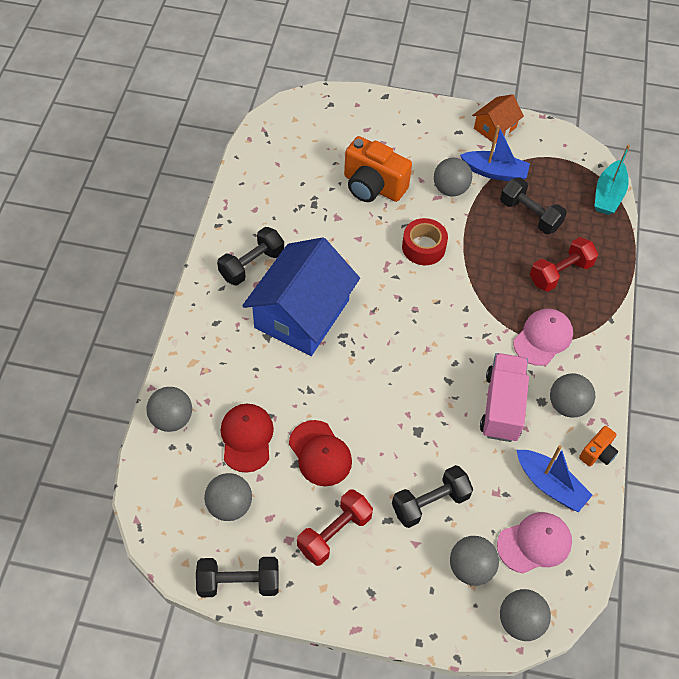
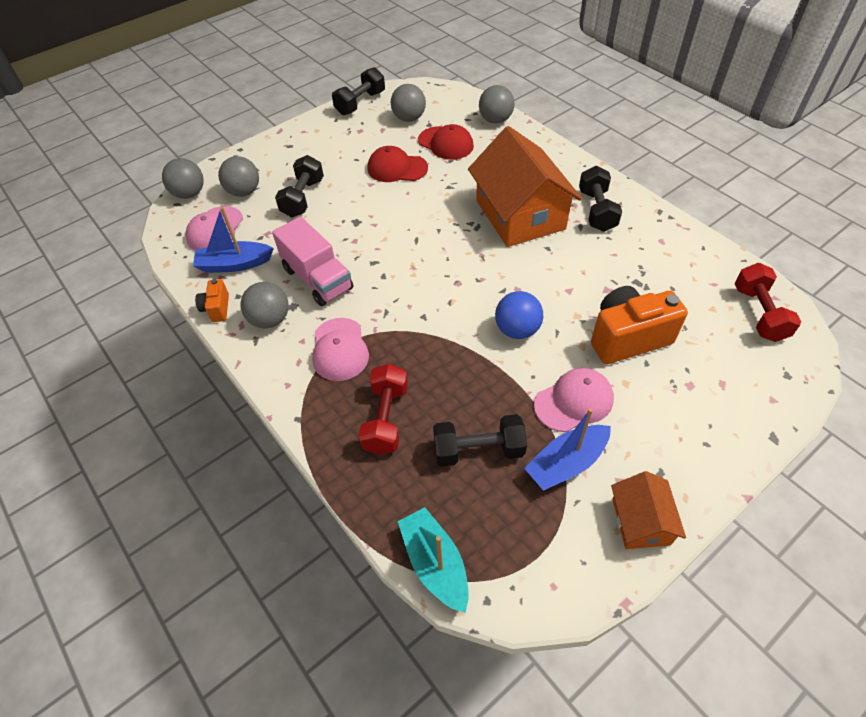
camera: 135 degrees right, 5 degrees down
blue house [242,237,360,356] -> orange house [468,126,582,247]
red dumbbell [297,489,373,566] -> red dumbbell moved to [734,263,801,342]
red tape [402,218,448,265] -> blue ball [495,291,543,339]
grey ball [434,158,472,197] -> pink cap [534,368,614,432]

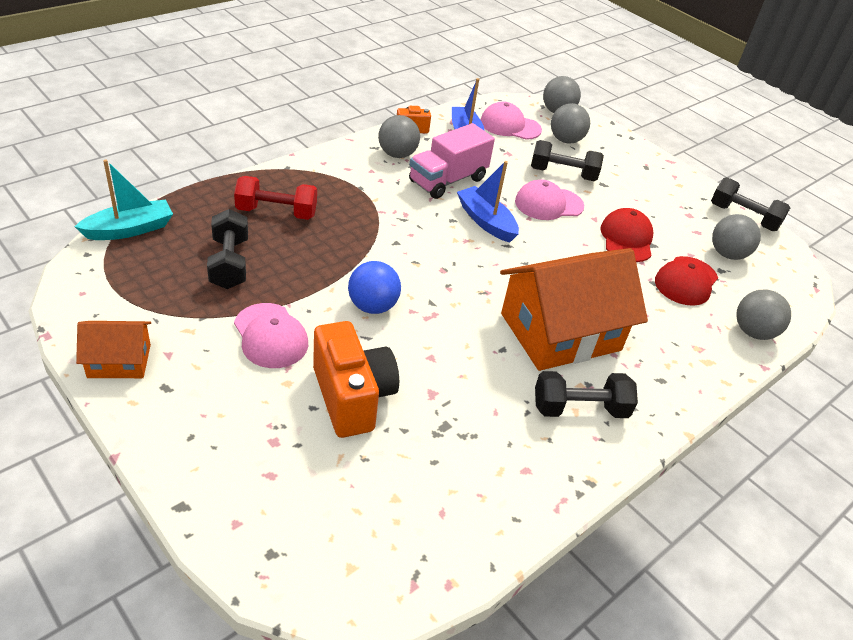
camera: 80 degrees right, 10 degrees down
pink cap [312,318,369,381] -> pink cap moved to [515,180,584,220]
blue boat [524,408,611,491] -> blue boat moved to [457,161,519,243]
red dumbbell [734,263,801,342] -> none

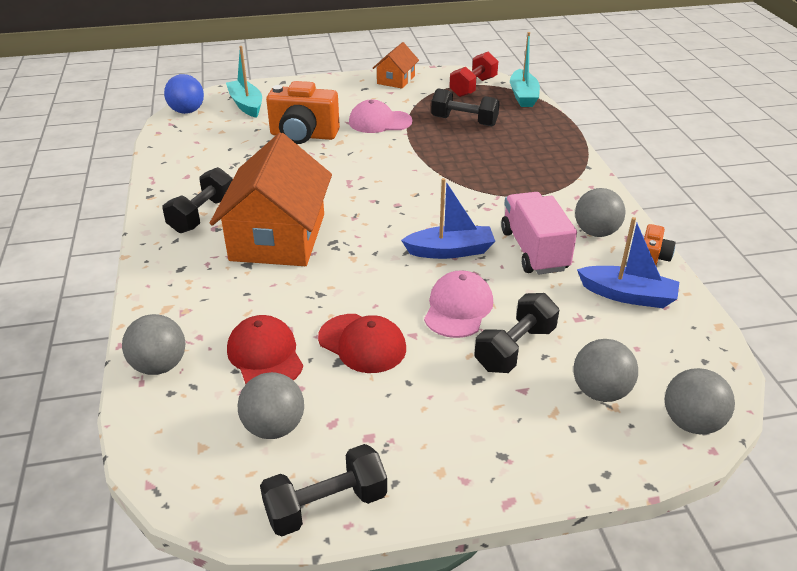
camera: 125 degrees right, 5 degrees down
red dumbbell [234,176,317,220] -> red dumbbell moved to [449,52,498,97]
blue ball [348,261,401,314] -> blue ball moved to [164,74,204,114]
pink cap [481,101,542,140] -> none
none -> turquoise boat [226,46,262,118]

